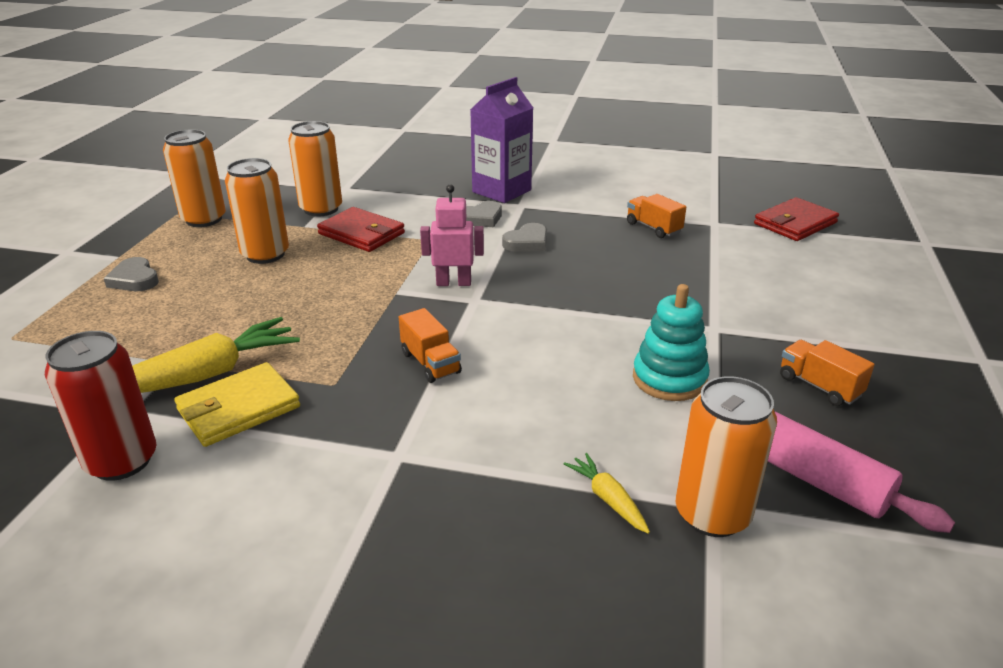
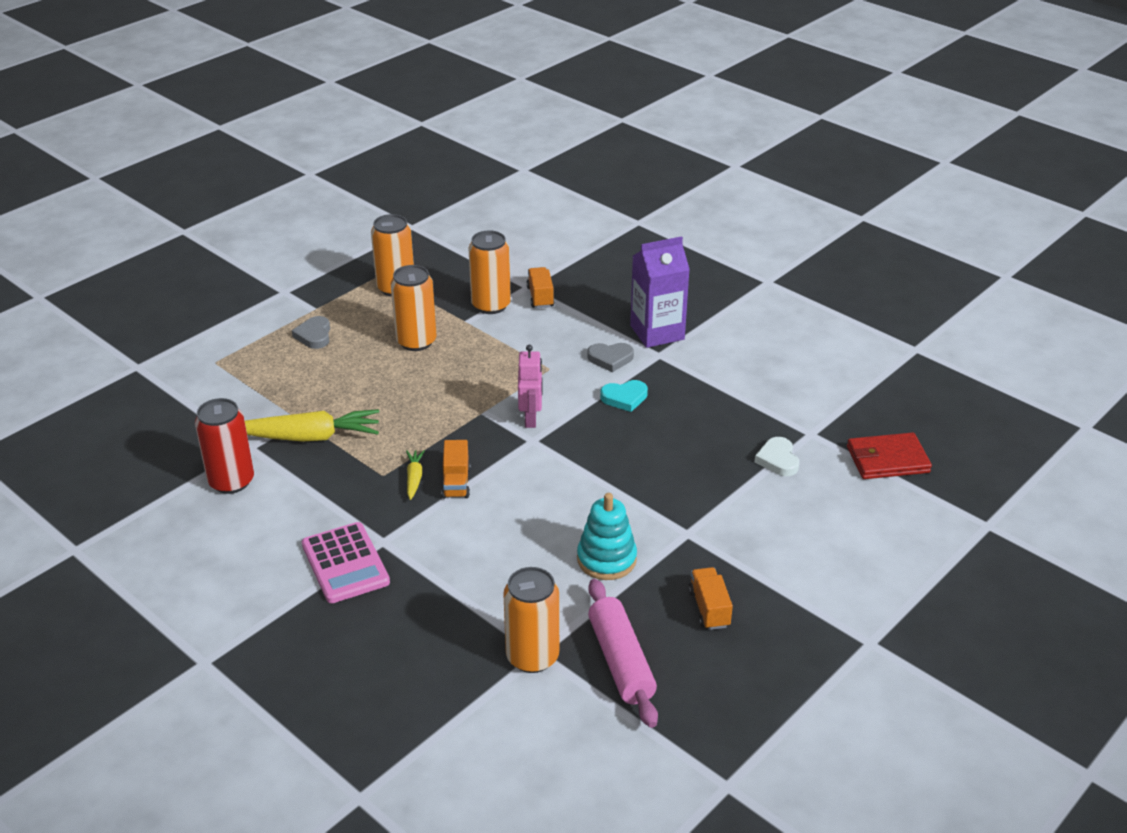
camera: 30 degrees right, 5 degrees up
yellow wallet [174,362,300,447] -> none
red wallet [317,207,405,252] -> none
pink robot [420,184,484,286] -> pink robot turned 60 degrees clockwise [518,345,543,428]
grey heart [502,223,547,252] -> turquoise heart [600,380,648,412]
yellow carrot [564,453,650,534] -> yellow carrot moved to [406,450,425,500]
orange truck [627,194,686,238] -> orange truck moved to [526,267,555,308]
none -> pink calculator [302,522,390,603]
none -> white heart [755,437,799,476]

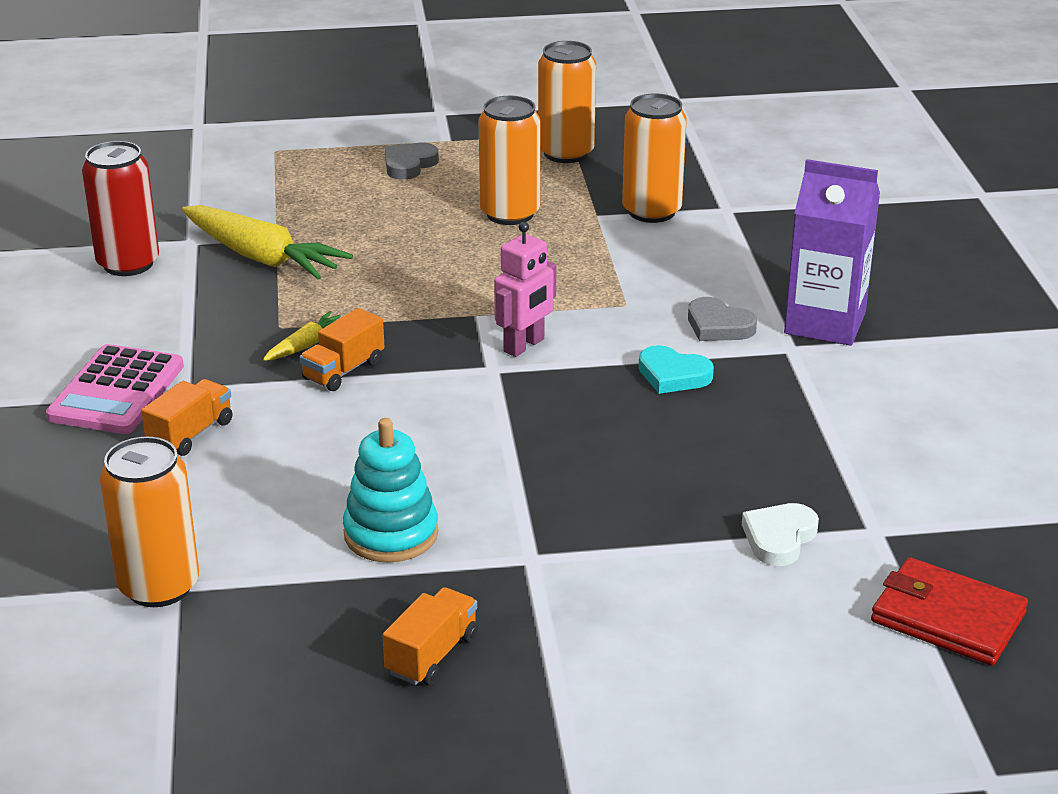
camera: 40 degrees right, 5 degrees down
orange truck [526,267,555,308] -> orange truck moved to [141,379,232,456]
pink rolling pin [588,579,658,728] -> none

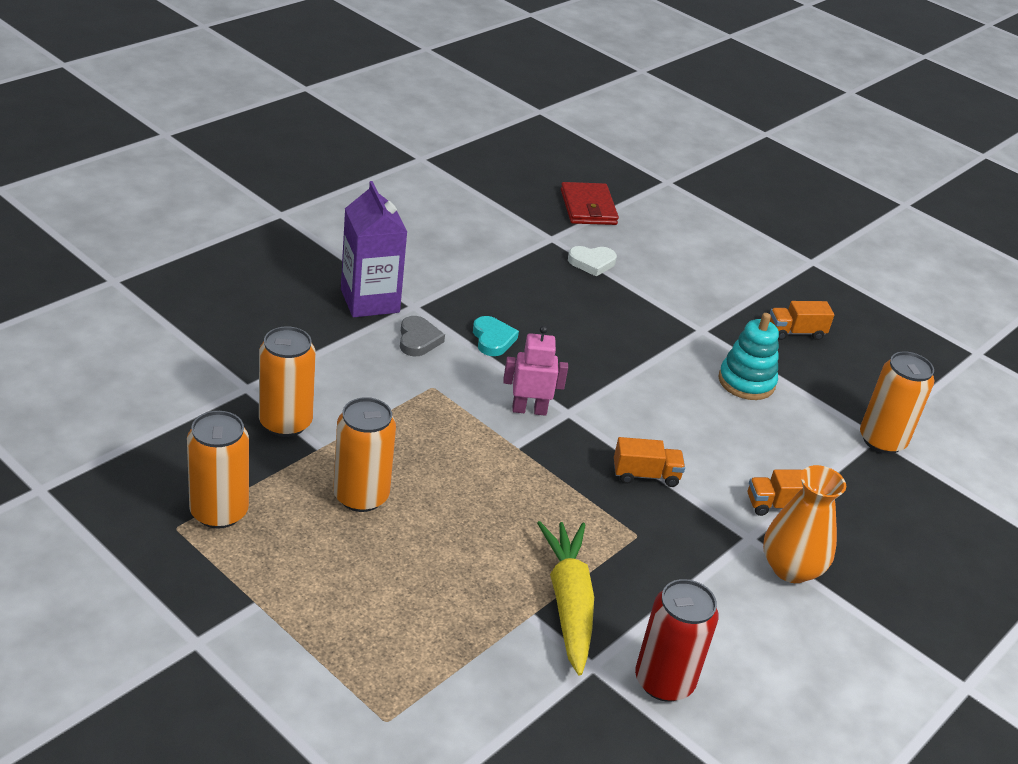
camera: 135 degrees left, 5 degrees up
pink calculator [46,344,184,434] -> orange vase [763,465,846,583]
yellow carrot [263,311,341,361] -> none
grey heart [385,143,439,180] -> none

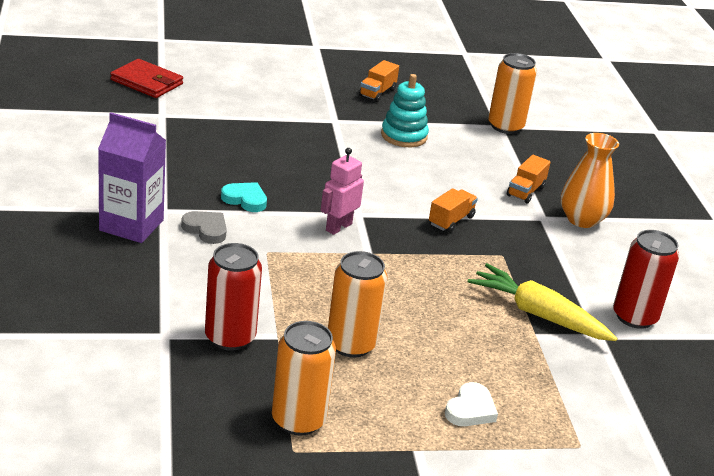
camera: 50 degrees left, 5 degrees down
orange can [259,326,316,437] -> red can [205,243,262,350]
white heart [568,246,617,276] -> white heart moved to [445,382,498,426]

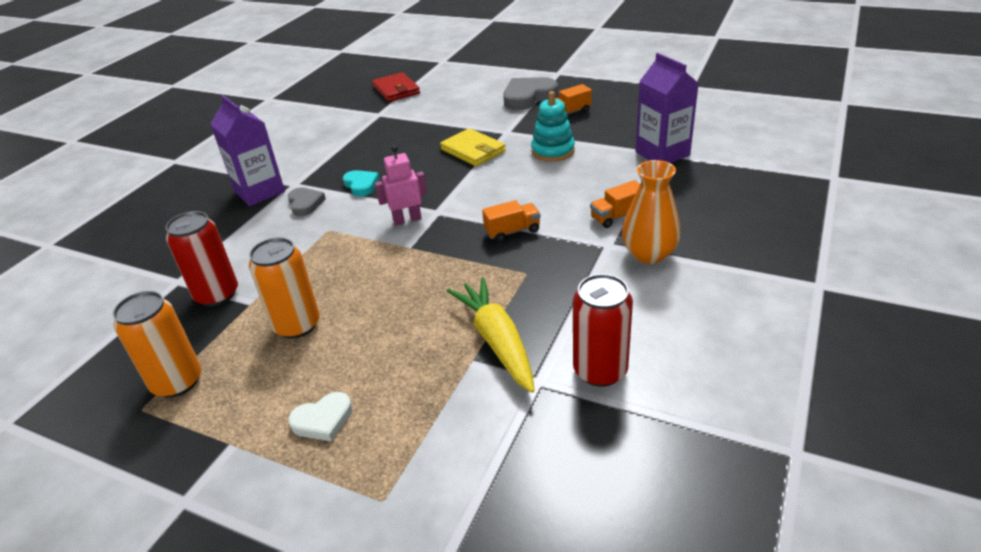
camera: 40 degrees right, 5 degrees up
orange can [488,53,537,134] -> purple carton [635,53,699,163]
none -> yellow wallet [440,128,506,166]
none -> grey heart [503,77,558,110]

